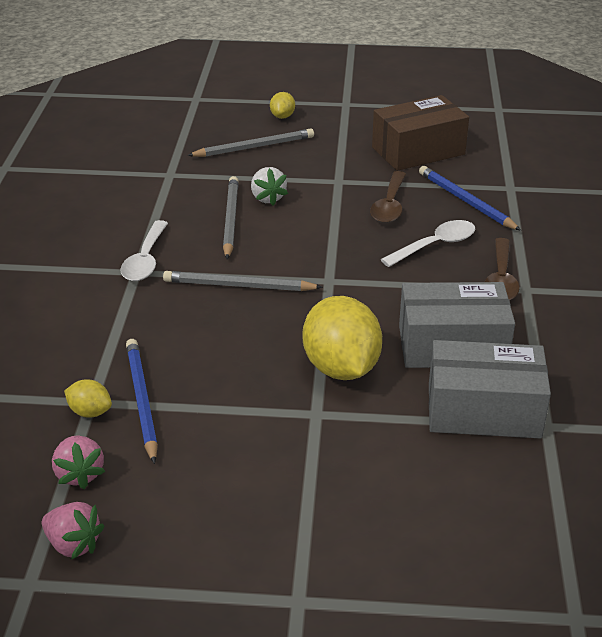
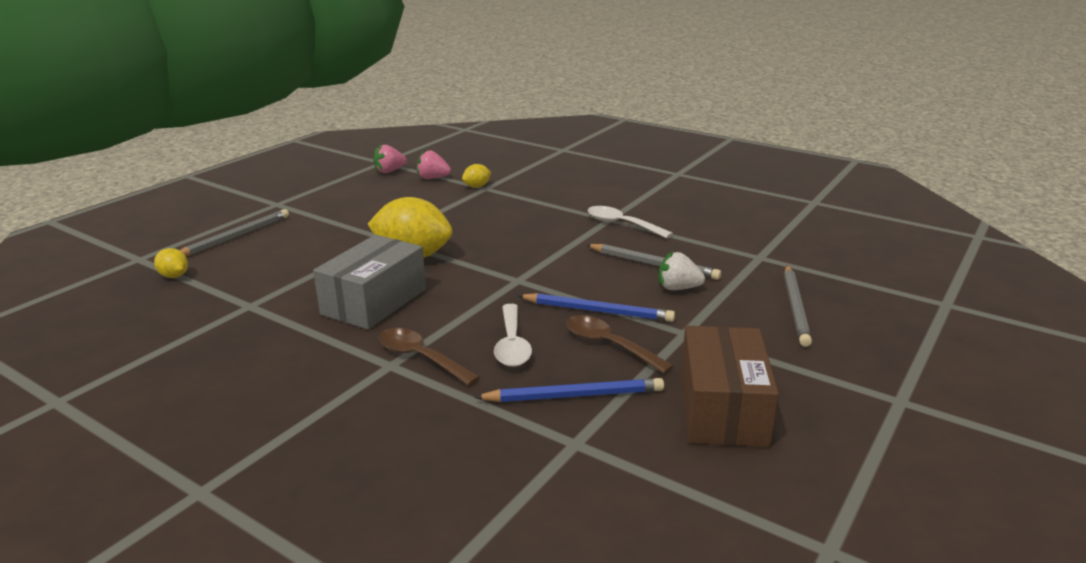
camera: 120 degrees right, 10 degrees down
blue pencil [126,339,158,464] -> blue pencil moved to [518,293,675,322]
grey pencil [163,271,323,291] -> grey pencil moved to [180,209,289,256]
yellow lemon [270,92,295,119] -> yellow lemon moved to [154,248,188,278]
grey box [429,340,551,439] -> none

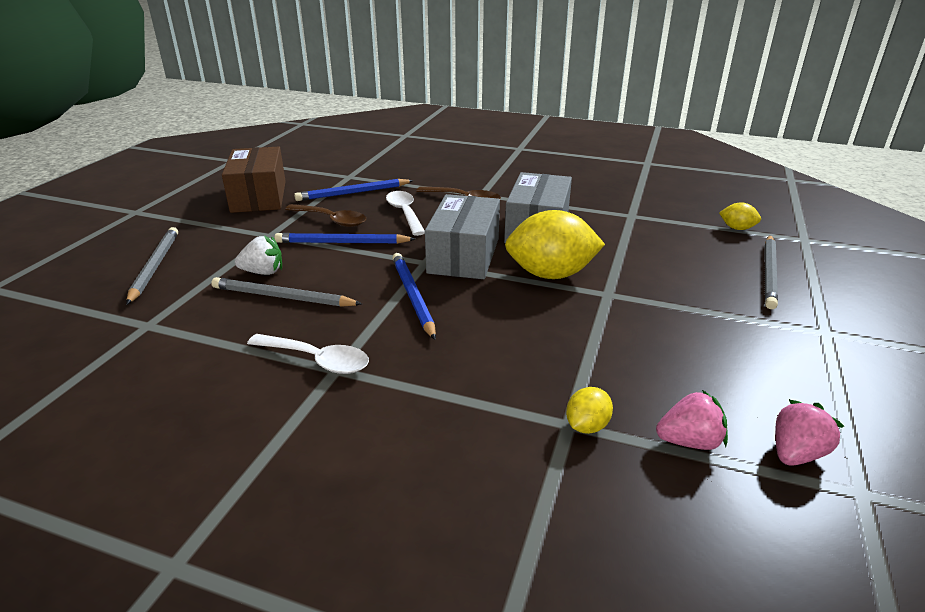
camera: 165 degrees right, 5 degrees up
none -> blue pencil [392,253,436,340]
none -> grey box [425,194,500,279]

